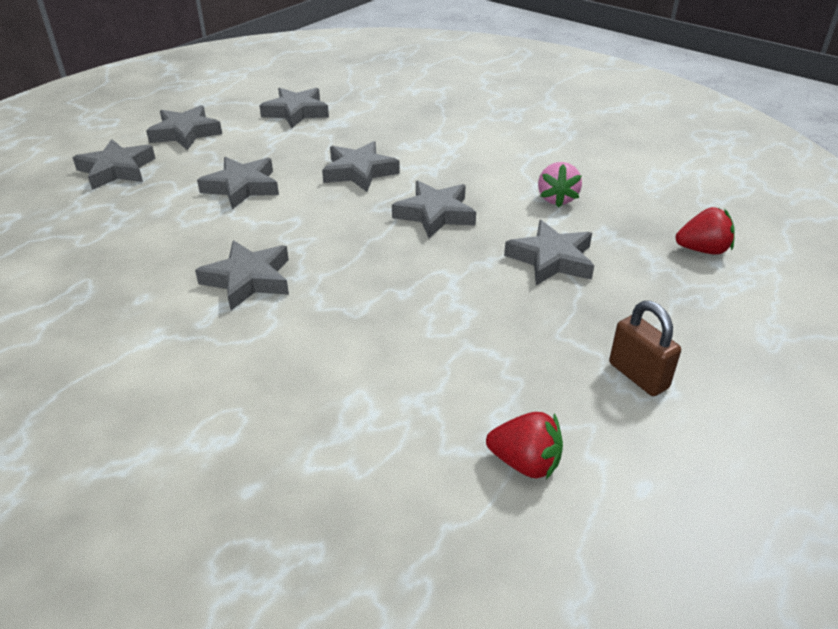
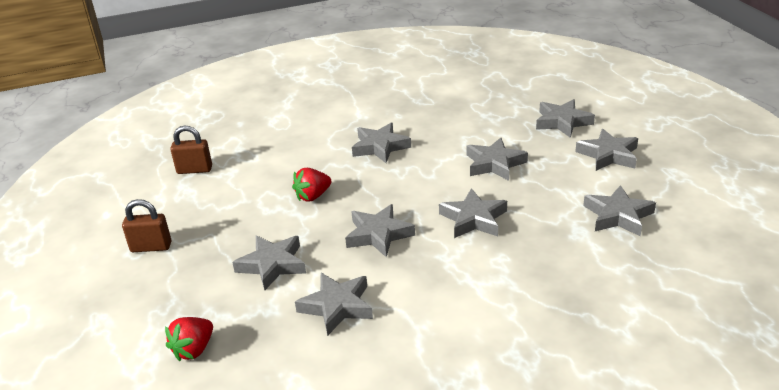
camera: 125 degrees right, 5 degrees down
red strawberry [486,412,563,480] -> red strawberry moved to [292,168,331,202]
pink strawberry [538,162,582,208] -> grey star [295,273,373,336]
none -> brown padlock [170,125,212,174]

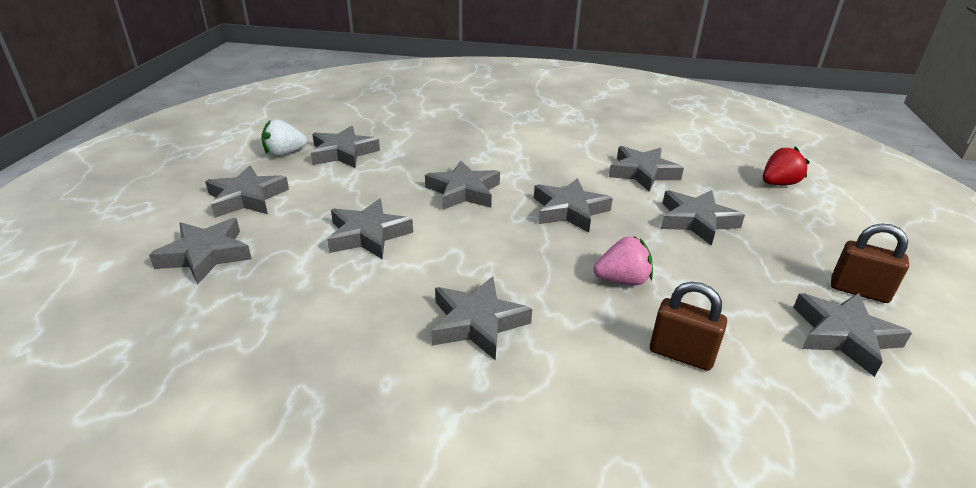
camera: 155 degrees left, 0 degrees up
brown padlock [170,125,212,174] -> brown padlock moved to [650,282,727,371]
red strawberry [292,168,331,202] -> pink strawberry [594,236,653,285]
none -> white strawberry [261,119,307,156]
none -> grey star [793,293,912,377]

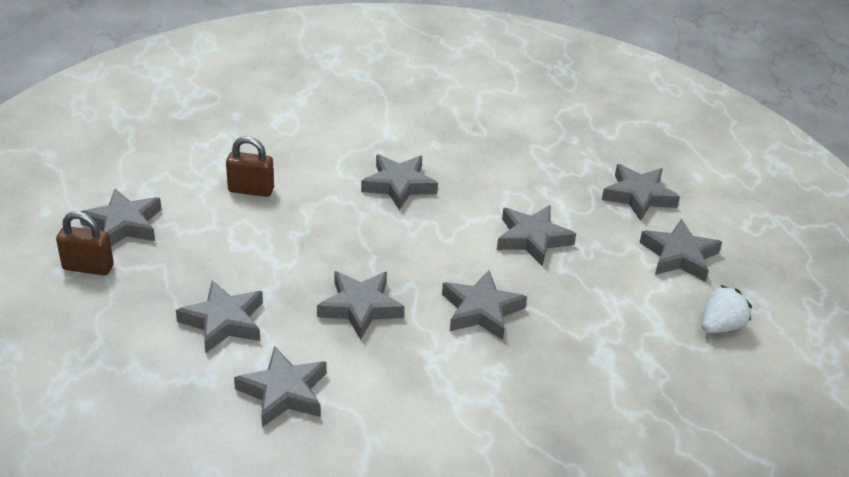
camera: 160 degrees right, 5 degrees up
grey star [311,126,380,168] -> none
pink strawberry [594,236,653,285] -> none
red strawberry [763,147,809,185] -> none

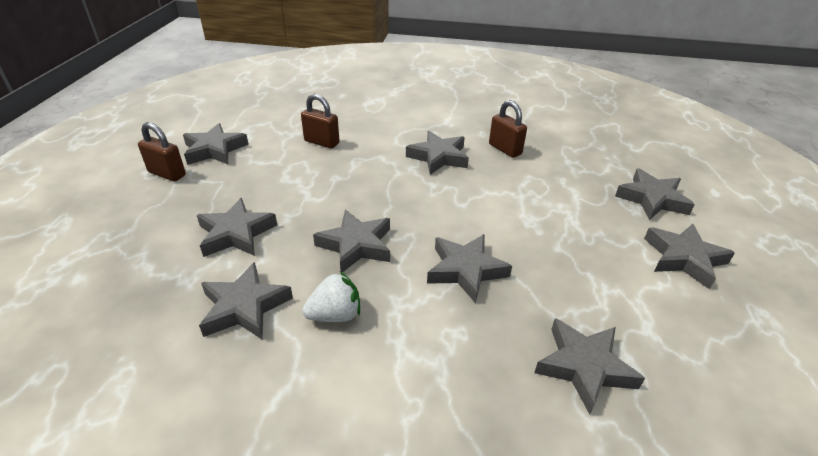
camera: 20 degrees right, 0 degrees up
grey star [497,205,576,266] -> grey star moved to [534,318,645,414]
white strawberry [702,285,752,333] -> white strawberry moved to [302,271,360,322]
none -> brown padlock [489,100,527,158]

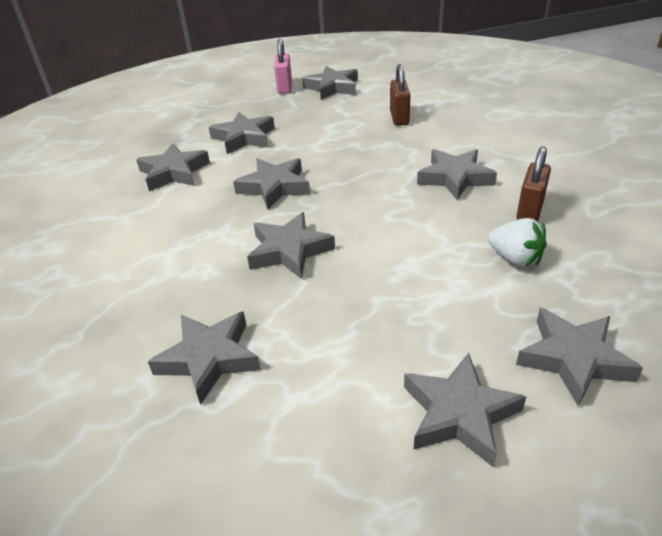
camera: 65 degrees right, 0 degrees up
brown padlock [138,122,186,181] -> pink padlock [274,39,292,94]
white strawberry [302,271,360,322] -> white strawberry moved to [488,218,547,267]

